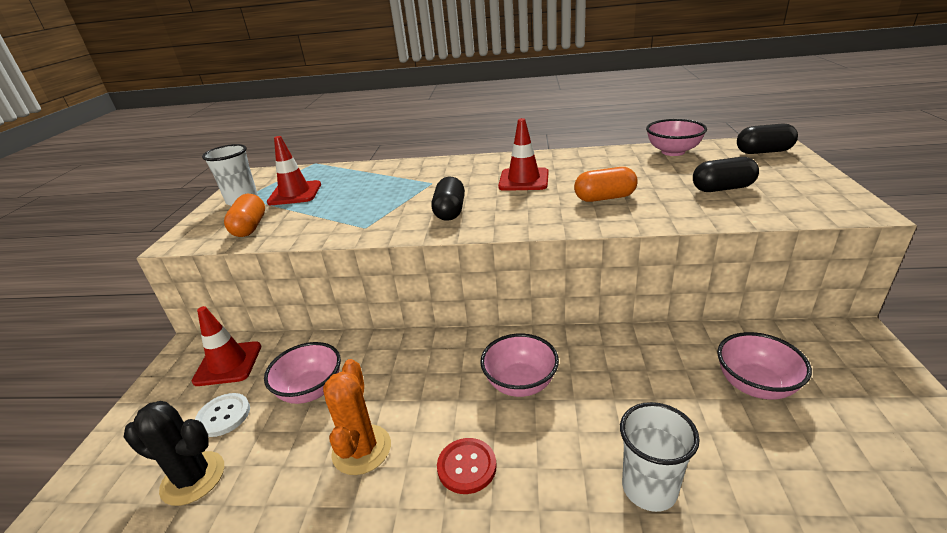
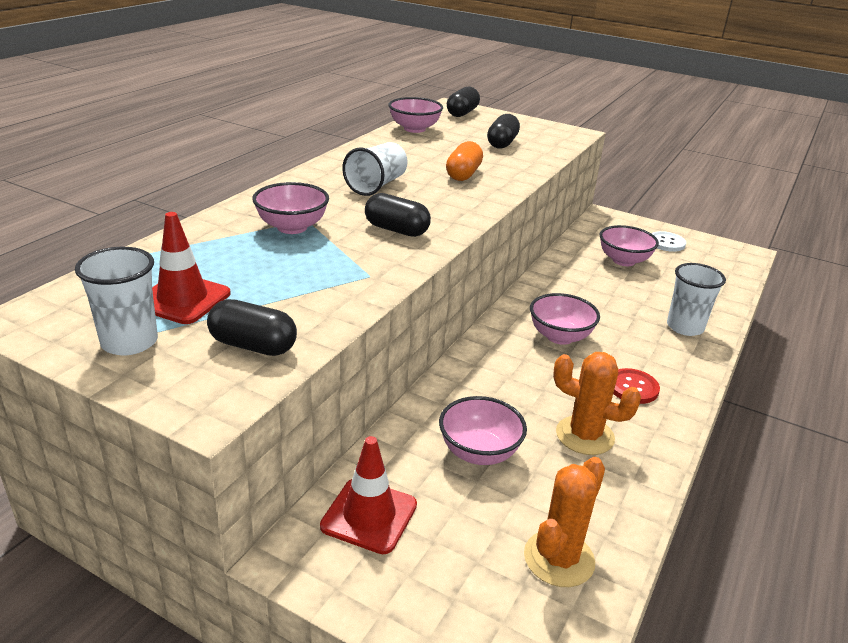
camera: 70 degrees left, 0 degrees up
black cactus [124,401,224,506] -> orange cactus [524,457,605,587]
white button [195,393,250,437] -> white button moved to [651,231,686,252]
orange capsule [224,194,265,237] -> black capsule [207,299,297,356]
red traffic cone [498,118,549,191] -> white cup [342,142,408,196]
none -> pink bowl [252,182,329,234]

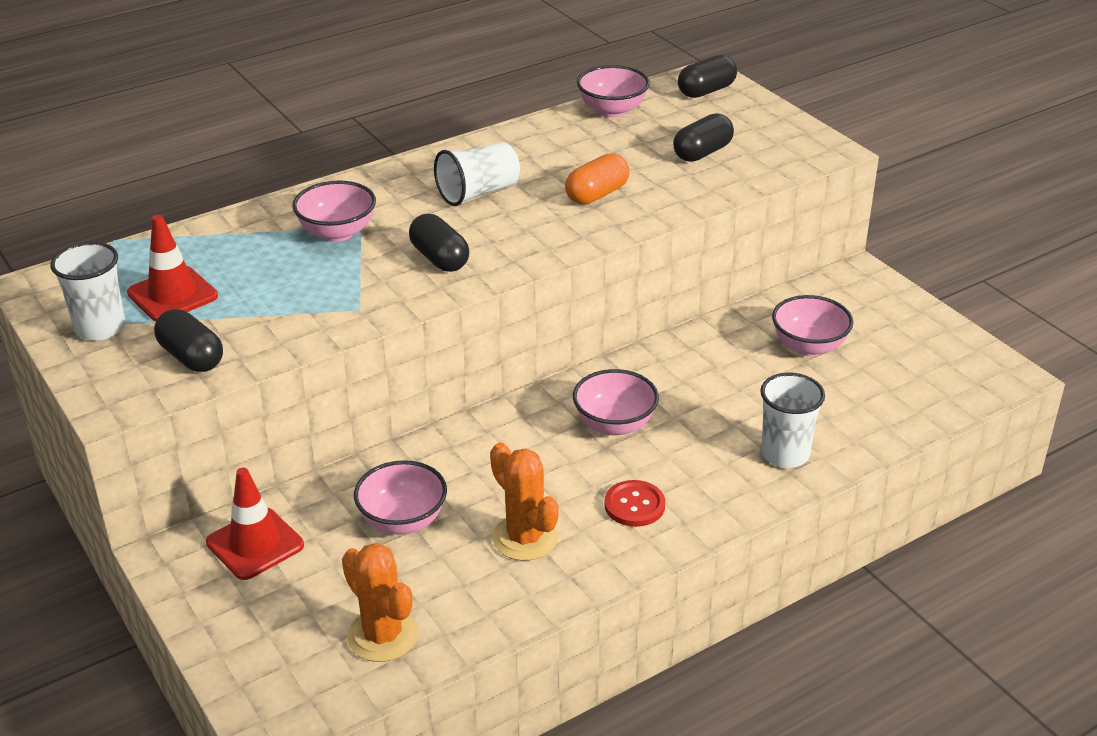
camera: 30 degrees right, 5 degrees up
orange cactus [524,457,605,587] -> orange cactus turned 75 degrees clockwise [342,543,418,662]
white button [651,231,686,252] -> none

